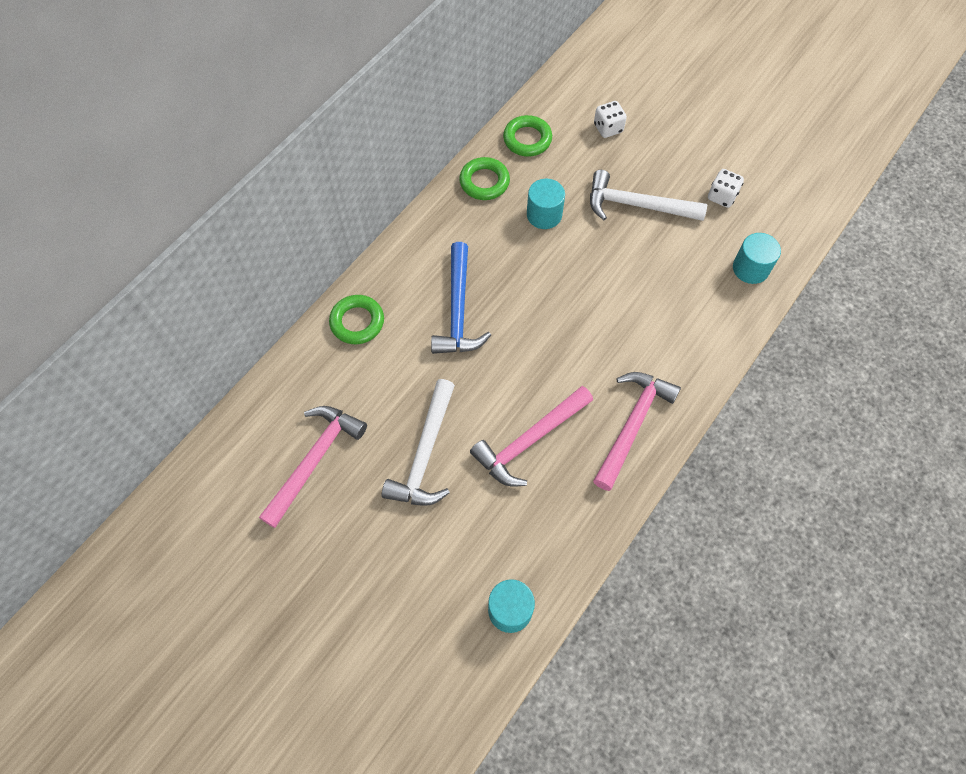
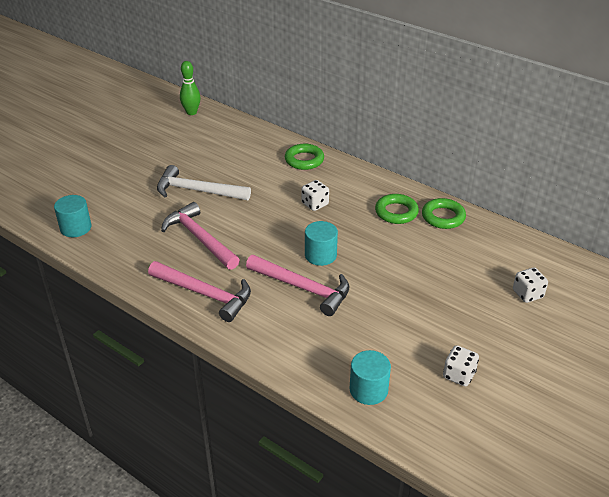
camera: 90 degrees right, 25 degrees down
pink hammer [259,406,367,528] -> pink hammer moved to [246,255,350,316]
blue hammer [431,242,491,354] -> white dice [301,180,329,211]
green ring [503,115,552,157] -> green ring moved to [375,194,419,224]
turquoise cylinder [527,179,565,229] -> turquoise cylinder moved to [305,221,338,266]
white hammer [590,170,707,221] -> none
none -> green bowling pin [180,61,201,115]

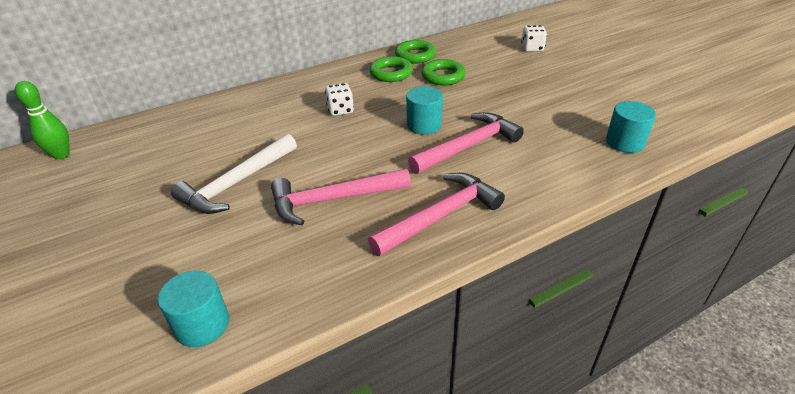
camera: 65 degrees left, 0 degrees up
green ring [285,144,324,170] -> green ring moved to [421,59,466,85]
white dice [443,345,479,386] -> none

